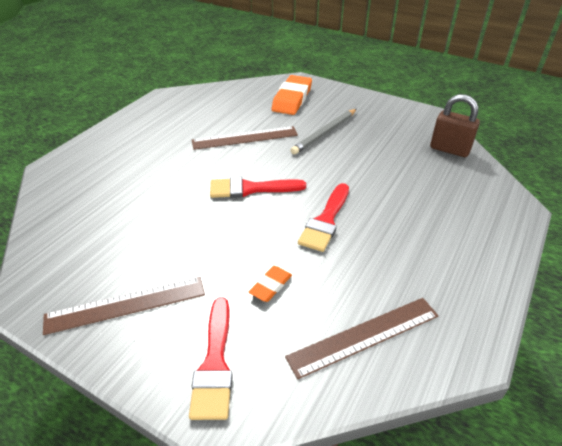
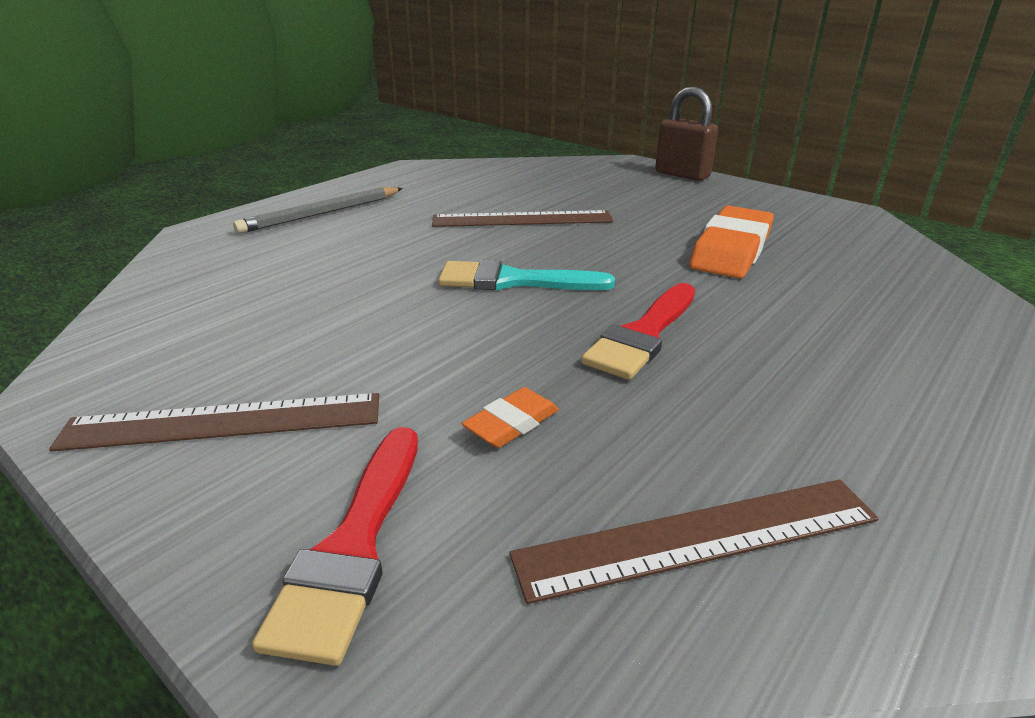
camera: 10 degrees right, 10 degrees down
red brush [210,177,306,198] -> turquoise brush [438,260,615,290]
orange eraser [272,75,312,115] -> orange eraser moved to [689,206,774,279]
grey pencil [290,109,357,155] -> grey pencil moved to [233,187,403,234]
brown padlock [430,94,480,157] -> brown padlock moved to [655,87,718,181]

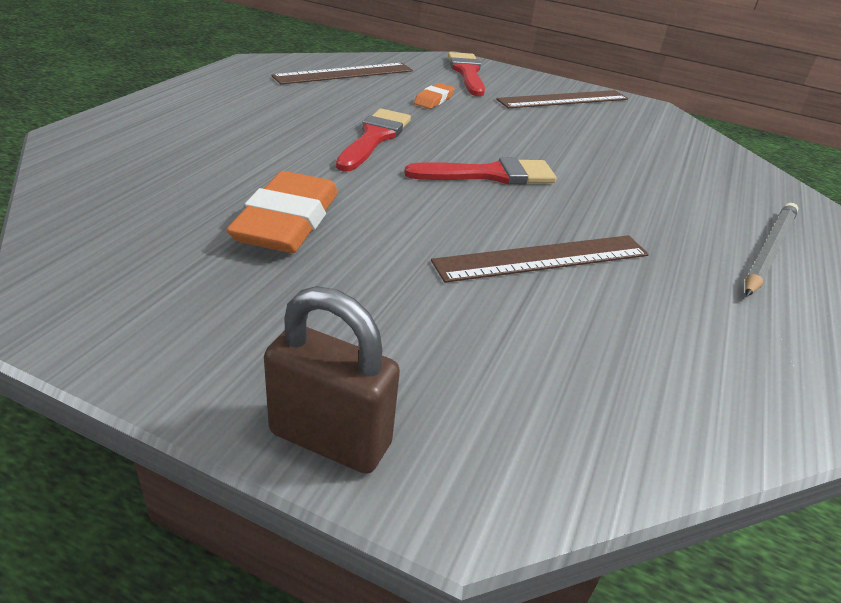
camera: 160 degrees right, 5 degrees up
turquoise brush [438,260,615,290] -> red brush [404,157,557,184]

